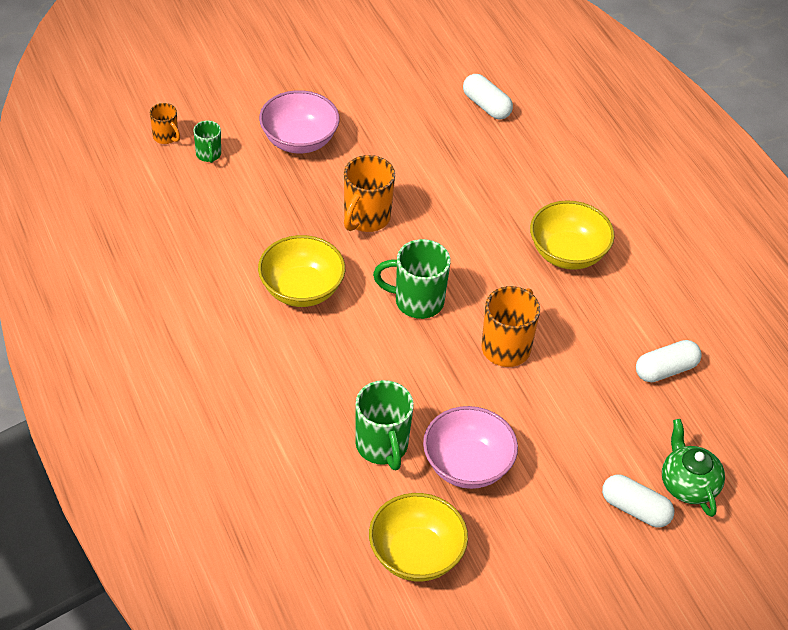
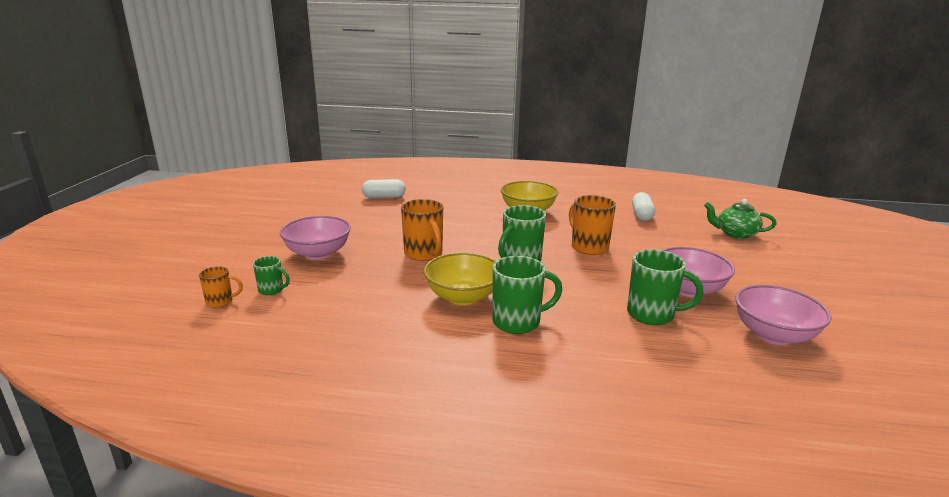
camera: 55 degrees left, 25 degrees down
yellow bowl [369,493,468,581] -> pink bowl [735,285,831,345]
white capsule [602,475,674,528] -> none
none -> green mug [493,256,563,334]

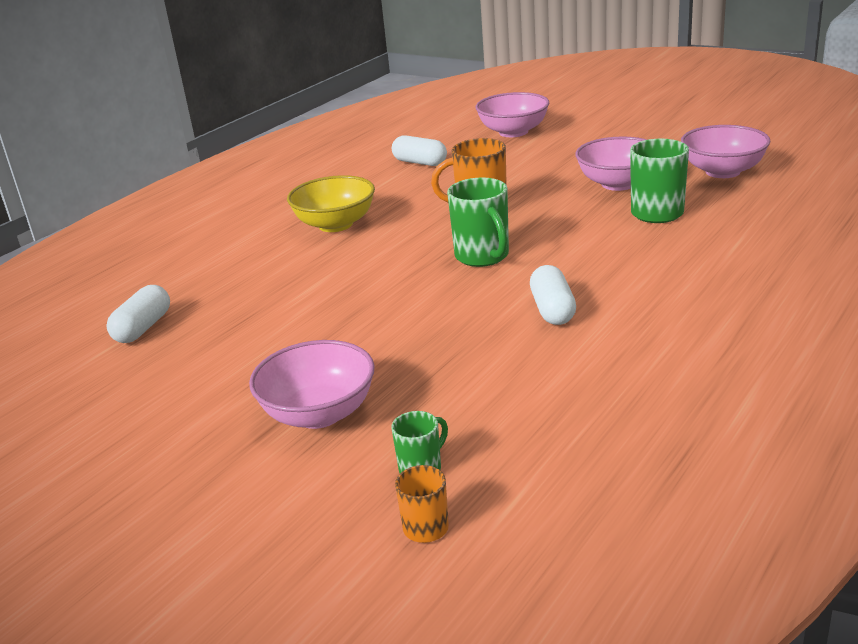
camera: 60 degrees left, 5 degrees up
orange mug [401,199,443,261] -> none
yellow bowl [424,253,495,305] -> white capsule [530,265,576,325]
green mug [493,256,563,334] -> none
green teapot [704,199,776,239] -> pink bowl [476,92,549,137]

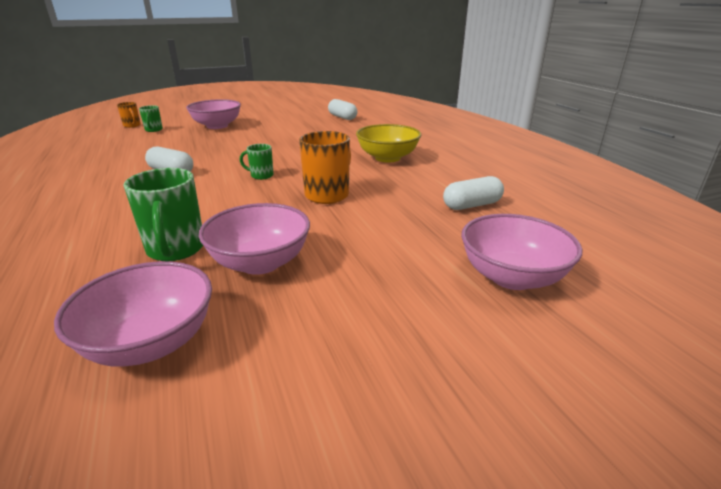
camera: 120 degrees right, 0 degrees up
green mug [447,177,509,267] -> green mug [240,144,274,180], size x0.56

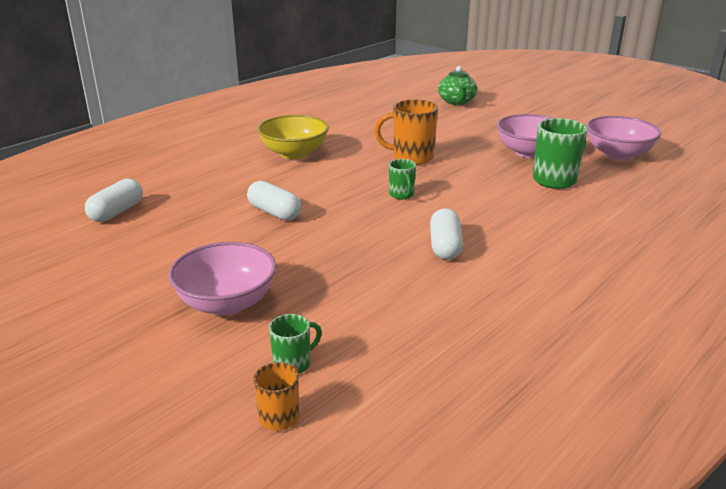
camera: 115 degrees left, 0 degrees up
white capsule [443,176,504,210] -> white capsule moved to [247,181,301,221]
pink bowl [461,214,582,290] -> green teapot [438,66,477,105]

